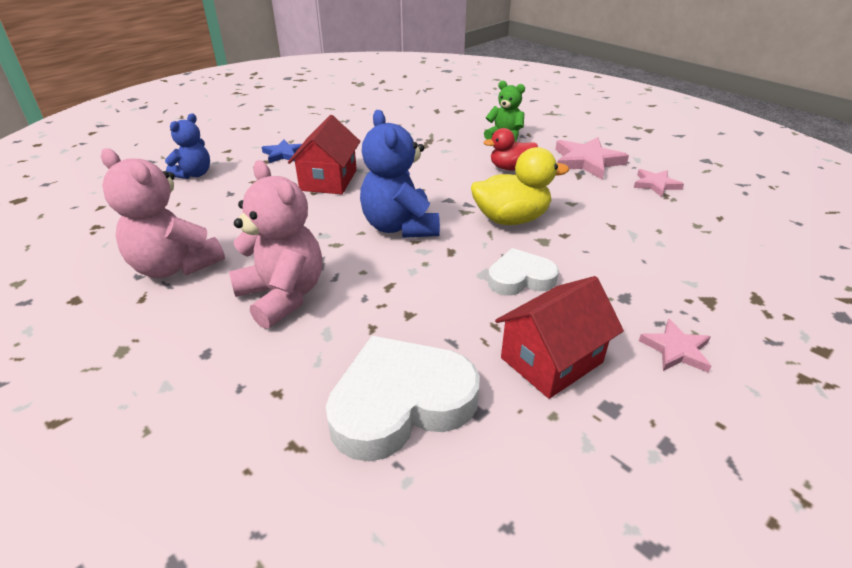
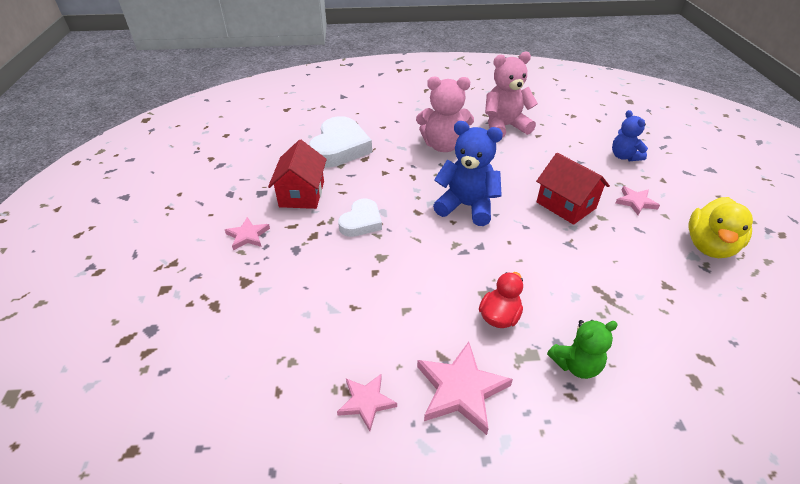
camera: 130 degrees right, 5 degrees up
blue star [262,139,302,163] -> pink star [615,186,660,215]
yellow duck [471,147,569,225] -> yellow duck moved to [688,197,753,258]

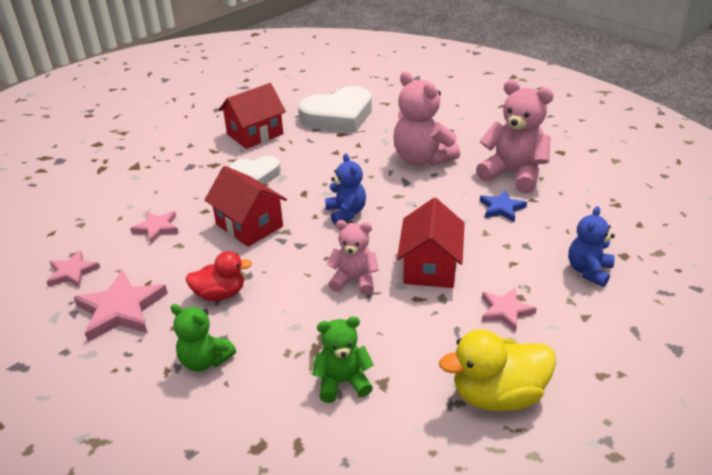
camera: 50 degrees right, 5 degrees down
pink star [225,217,270,251] -> pink star moved to [130,211,179,244]
blue teddy bear [433,121,503,226] -> blue teddy bear [325,153,366,225], size x0.61
none -> red house [205,166,287,247]
none -> green teddy bear [313,316,374,403]
none -> pink teddy bear [326,220,379,295]
none -> blue star [480,190,527,222]

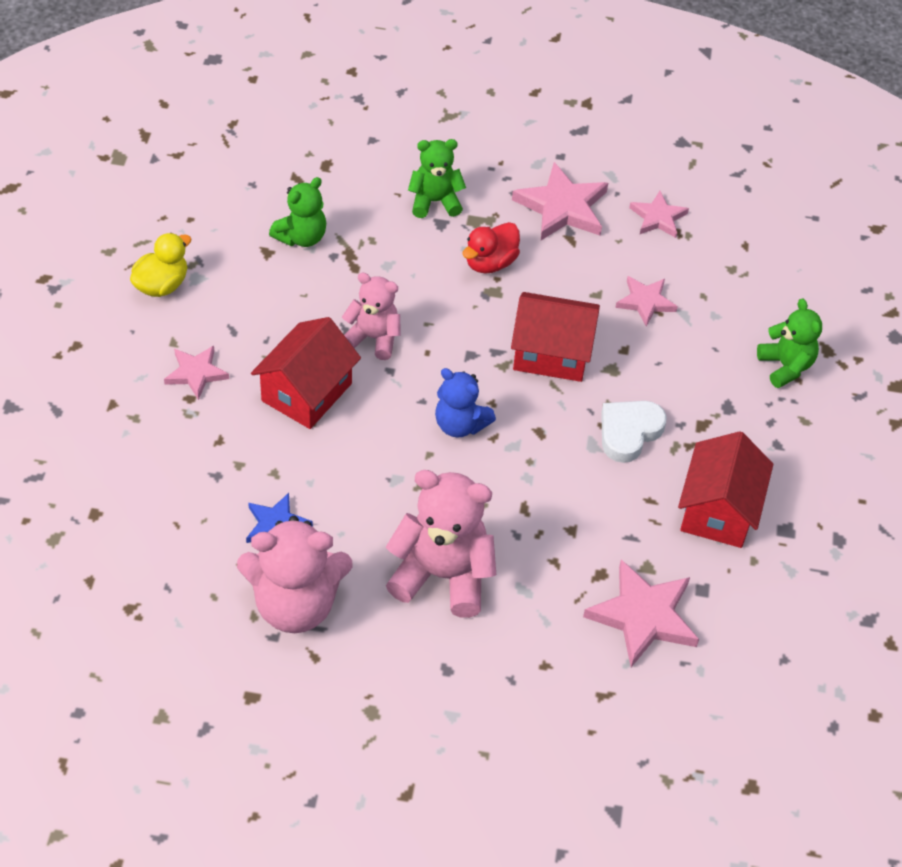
camera: 140 degrees right, 15 degrees up
white heart [298,86,372,133] -> pink star [583,560,699,667]
pink teddy bear [326,220,379,295] -> pink teddy bear turned 135 degrees counterclockwise [342,273,400,360]
red house [397,198,465,288] -> red house turned 60 degrees clockwise [251,317,361,429]
yellow duck [439,329,556,411] -> yellow duck [130,233,191,297], size x0.66
blue teddy bear [568,206,615,287] -> none
none -> green teddy bear [757,298,822,388]

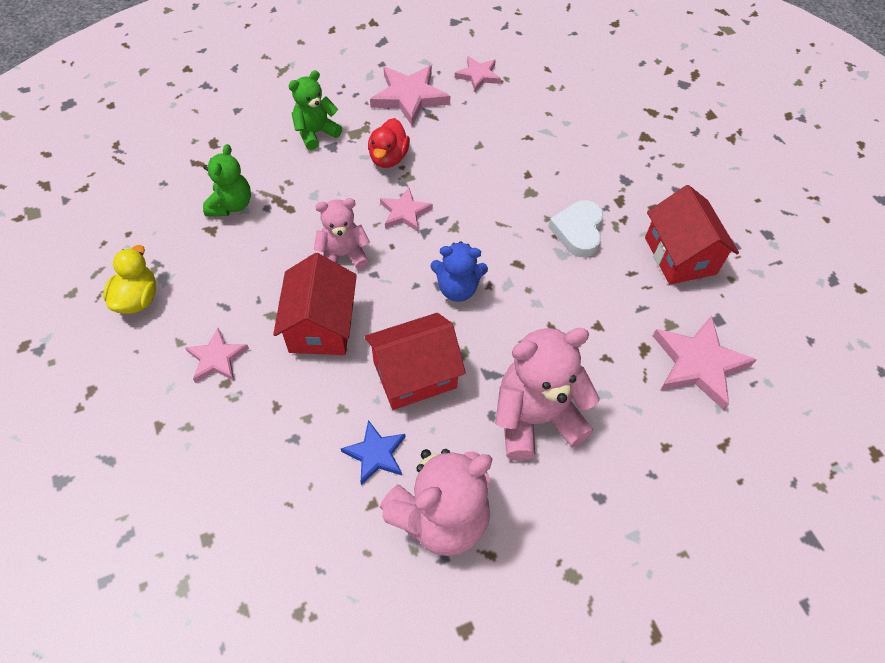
camera: 30 degrees left, 5 degrees up
red house [511,292,600,382] -> red house moved to [365,313,466,410]
pink star [615,276,678,327] -> pink star moved to [380,188,433,232]
green teddy bear [757,298,822,388] -> none

